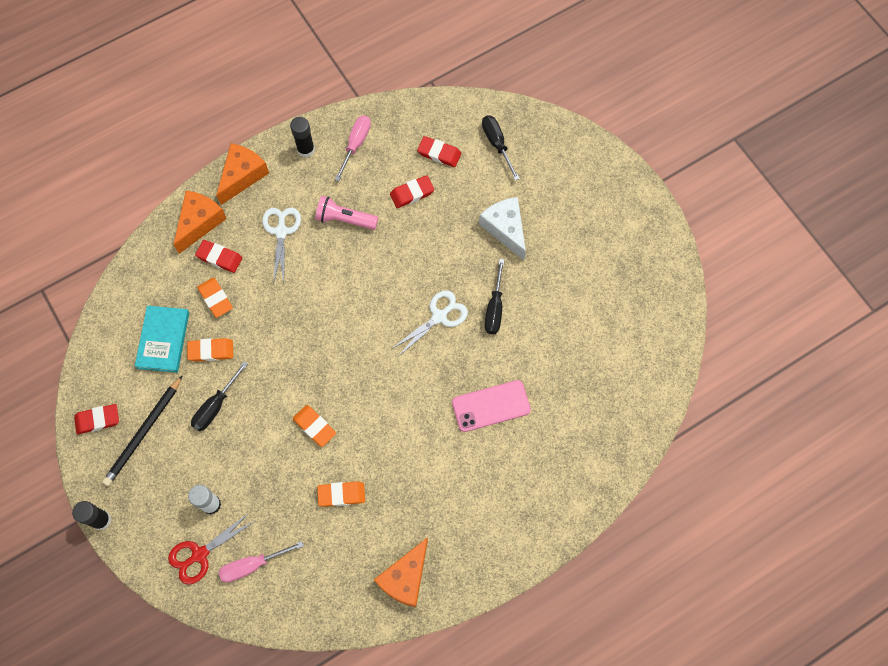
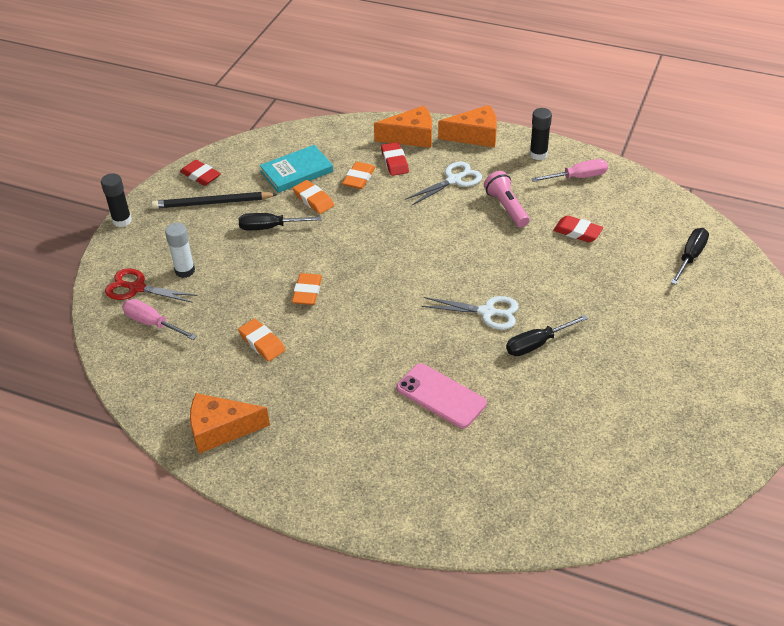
camera: 55 degrees right, 25 degrees down
red eraser [417,136,461,167] -> none
white cheese [479,197,526,260] -> none

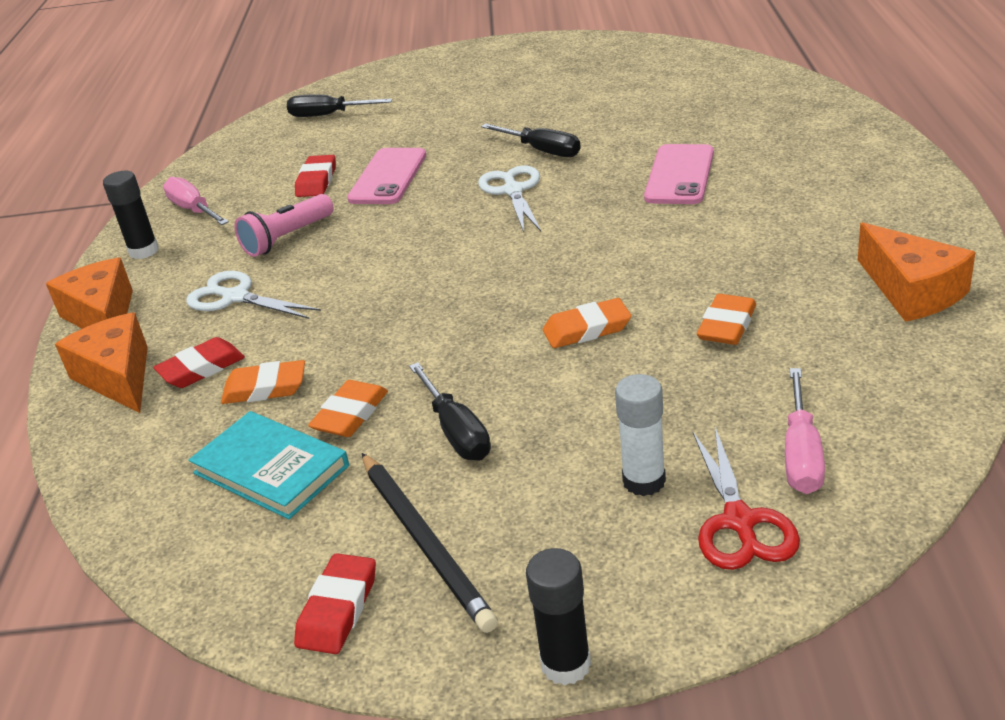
camera: 110 degrees left, 10 degrees down
none -> pink phone [347,148,426,204]

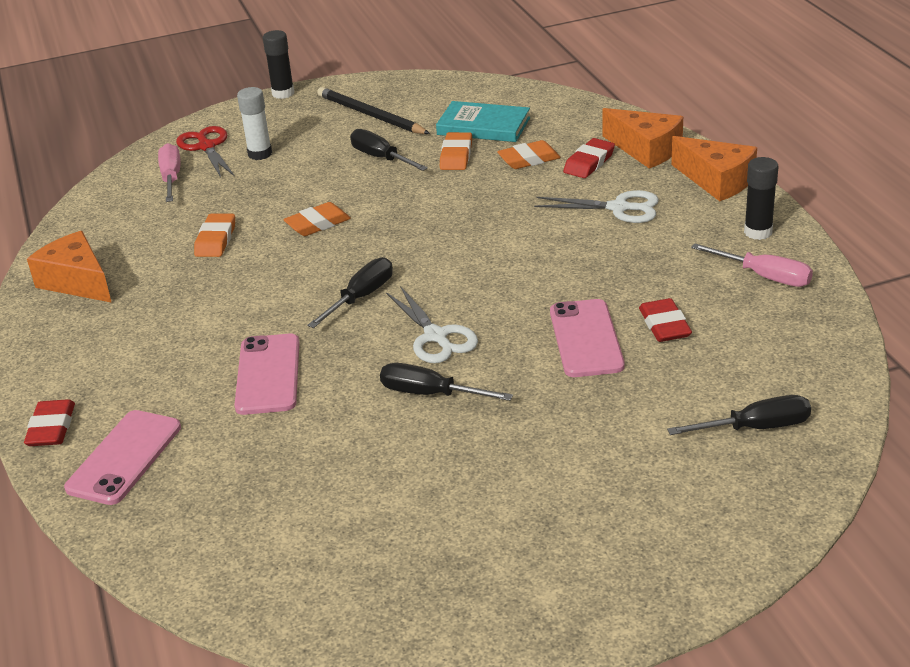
camera: 160 degrees right, 0 degrees up
pink flashlight [234,194,334,257] -> none
red eraser [294,553,376,654] -> red eraser moved to [24,399,75,446]
none -> pink phone [64,410,181,505]
none -> black screwdriver [307,257,393,328]

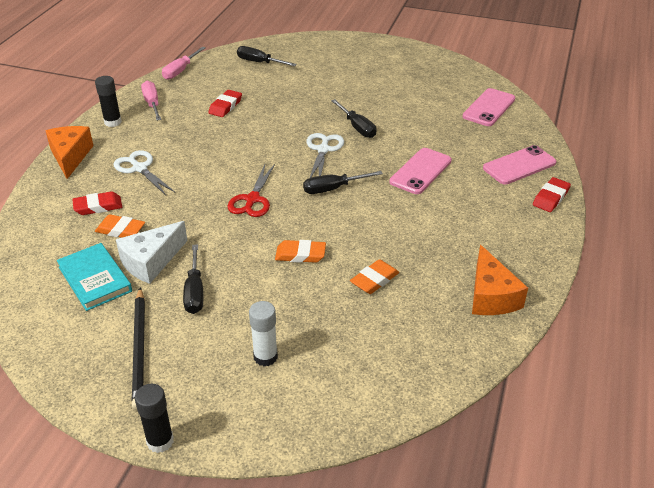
camera: 145 degrees left, 5 degrees up
pink screwdriver [158,143,180,202] -> pink screwdriver moved to [162,47,206,80]
red scissors [176,126,235,178] -> red scissors moved to [227,164,275,217]
orange eraser [440,132,472,170] -> white cheese [116,221,187,284]
pink phone [550,299,625,377] -> pink phone moved to [463,88,515,126]
orange cheese [602,108,683,169] -> none

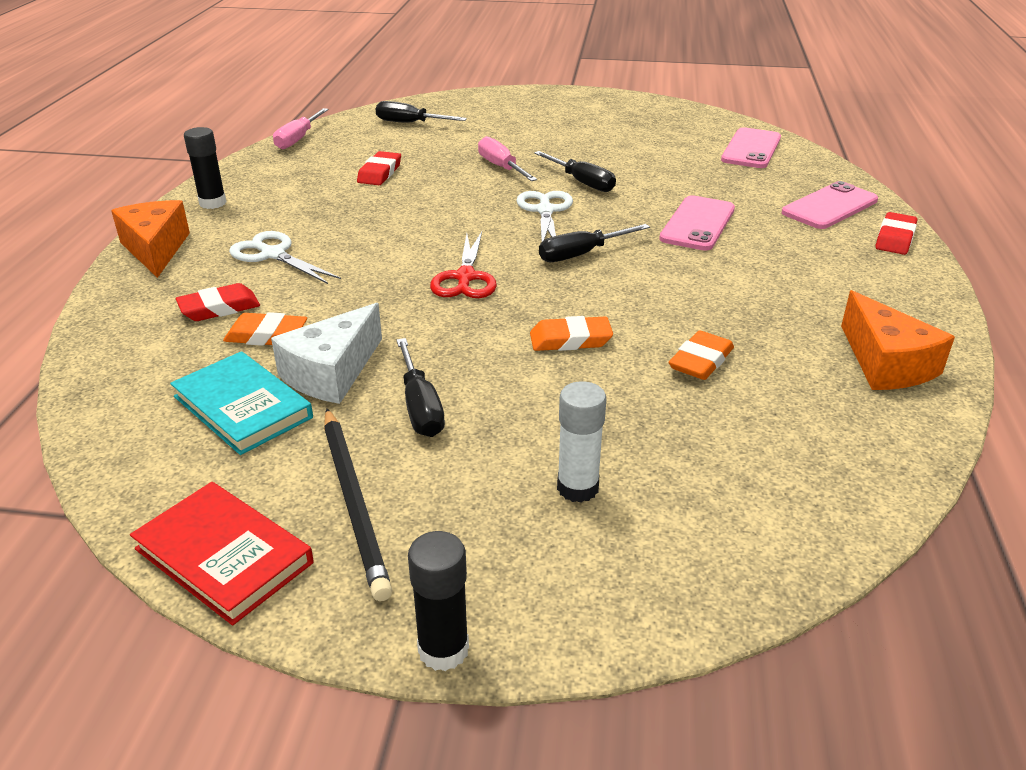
camera: 10 degrees left, 5 degrees down
pink screwdriver [141,81,161,121] -> pink screwdriver moved to [478,136,537,181]
none -> red book [130,482,314,625]

